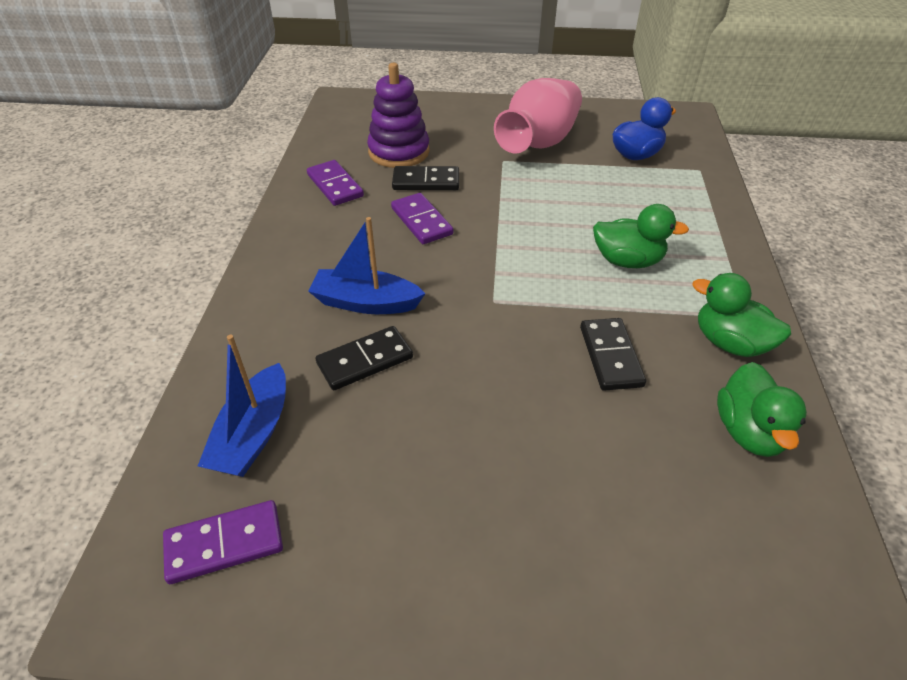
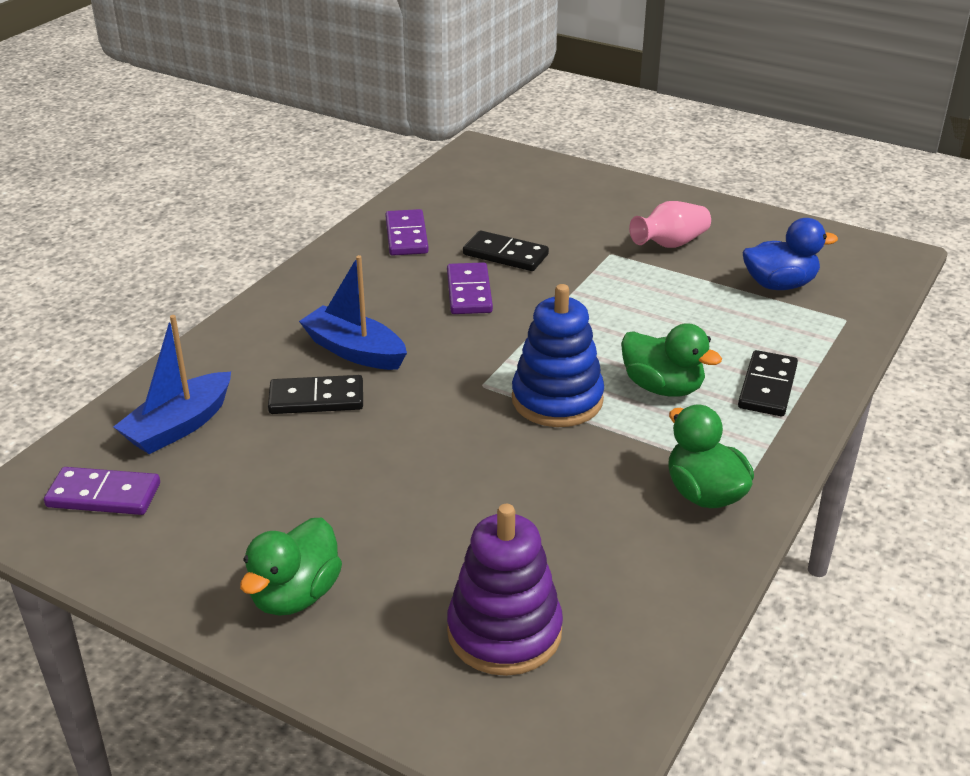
camera: 25 degrees right, 10 degrees down
purple stacking toy [367,63,430,168] -> purple stacking toy moved to [447,504,563,676]
pink vase [494,78,582,154] -> pink vase [629,201,711,248], size x0.57
black domino [580,318,646,391] -> black domino moved to [738,350,798,416]
green duck [717,362,807,457] -> green duck moved to [240,517,342,616]
none -> blue stacking toy [512,284,604,427]

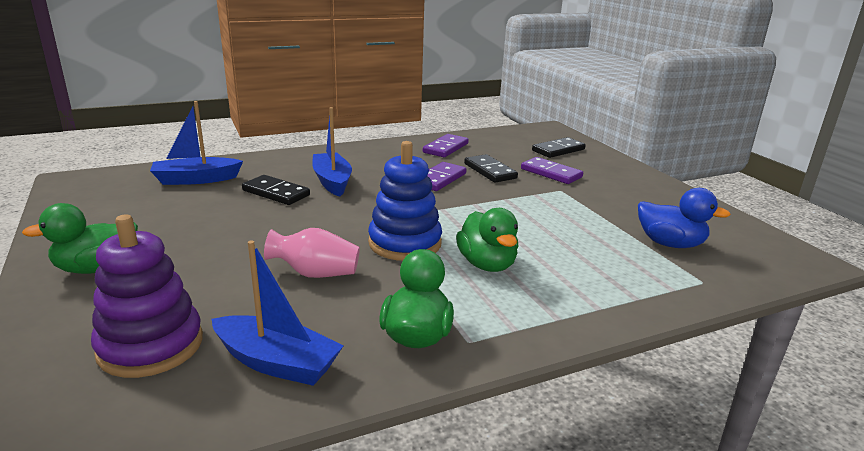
camera: 35 degrees right, 10 degrees down
purple domino [44,467,160,515] -> purple domino moved to [521,157,583,184]
pink vase [629,201,711,248] -> pink vase moved to [264,228,360,278]
black domino [738,350,798,416] -> black domino moved to [532,137,586,158]
none -> blue boat [212,240,344,386]

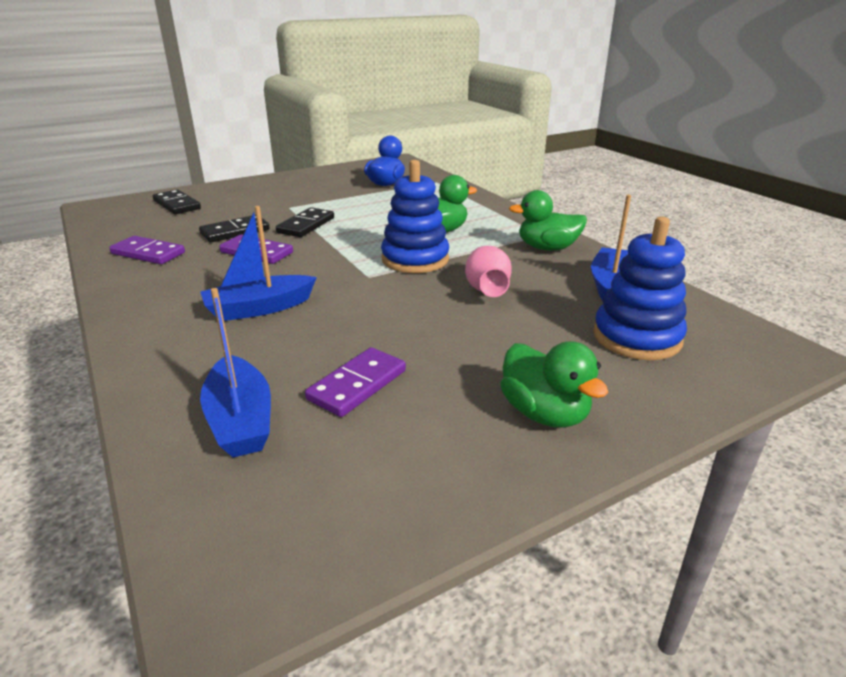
camera: 95 degrees left, 5 degrees up
purple stacking toy [91,214,203,378] -> blue stacking toy [593,217,687,360]
black domino [242,175,310,205] -> black domino moved to [276,207,334,237]
purple domino [521,157,583,184] -> purple domino moved to [305,347,406,417]

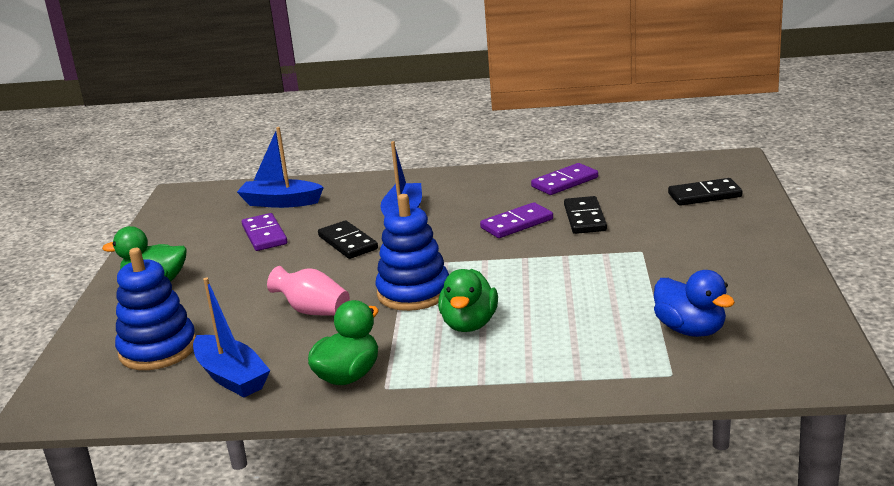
camera: 125 degrees right, 5 degrees down
black domino [276,207,334,237] -> black domino moved to [318,220,378,259]

